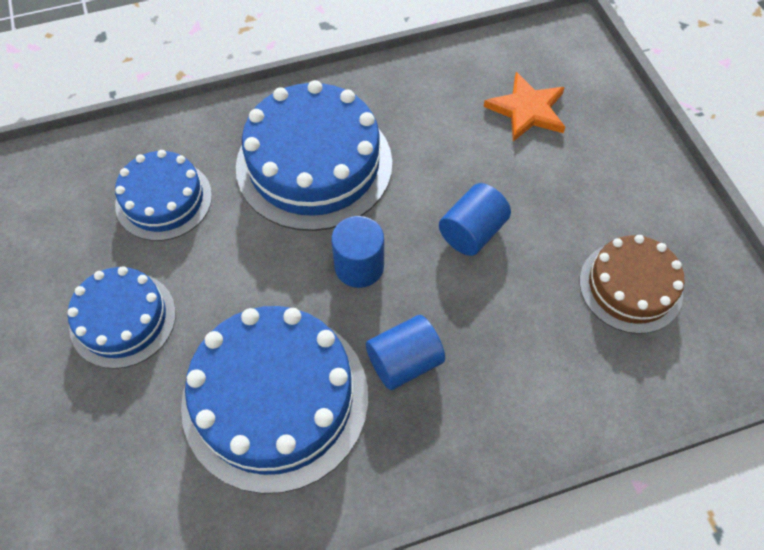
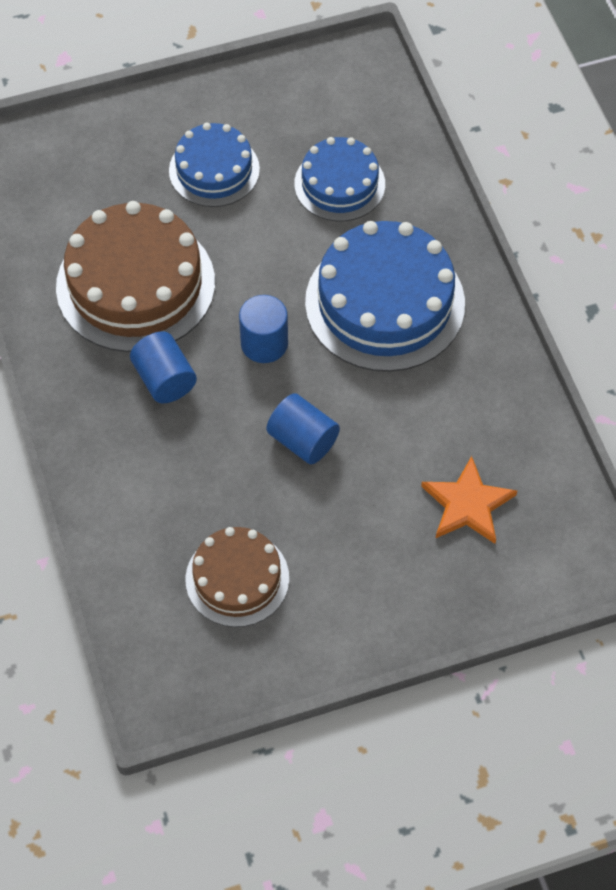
camera: 90 degrees right, 0 degrees up
blue cake [181,306,368,494] -> brown cake [56,201,215,352]

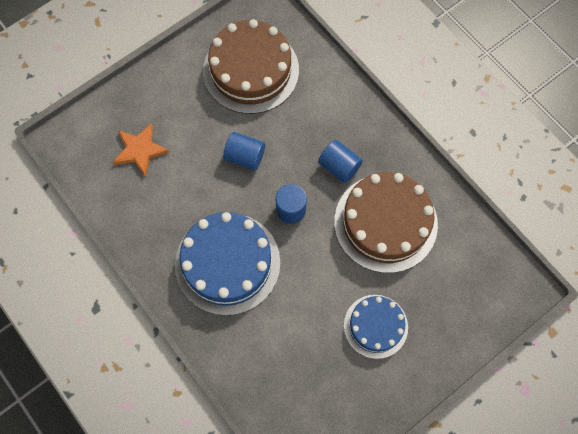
camera: 160 degrees right, 10 degrees up
brown cake [186,527,289,627] -> brown cake [203,19,299,114], size x1.68
blue cake [294,137,385,221] -> none

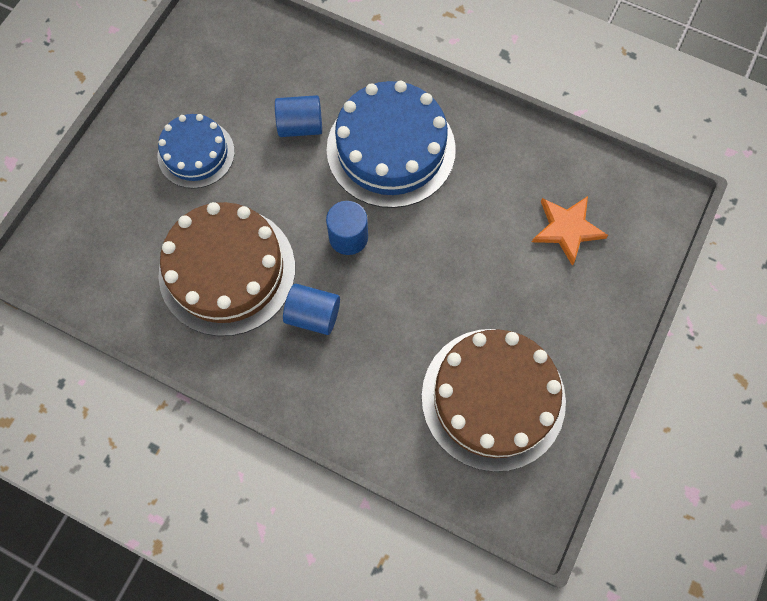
camera: 155 degrees right, 0 degrees up
blue cylinder [223,132,265,170] -> blue cylinder moved to [275,95,322,137]

